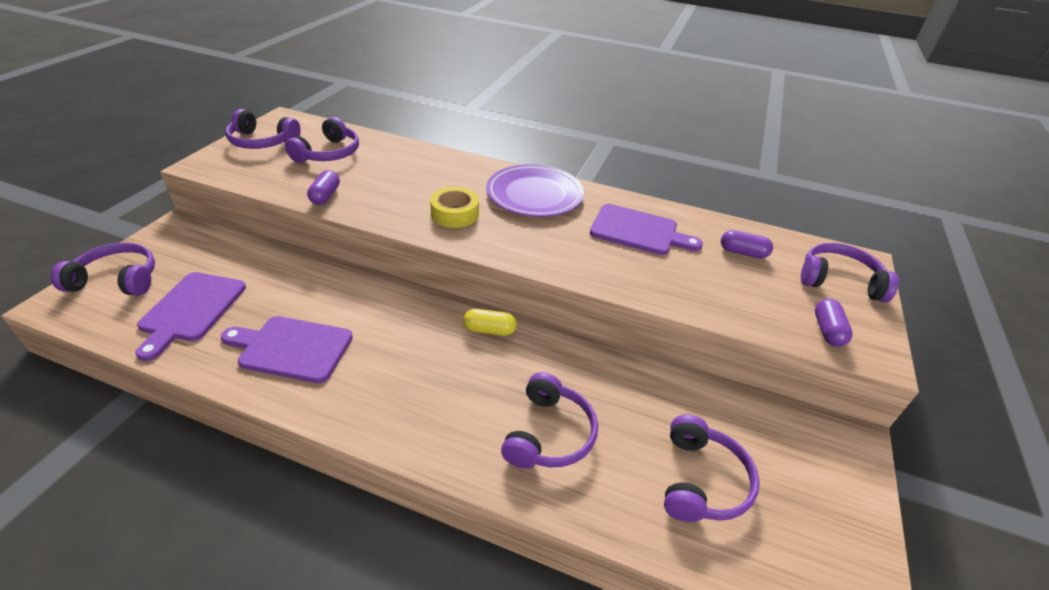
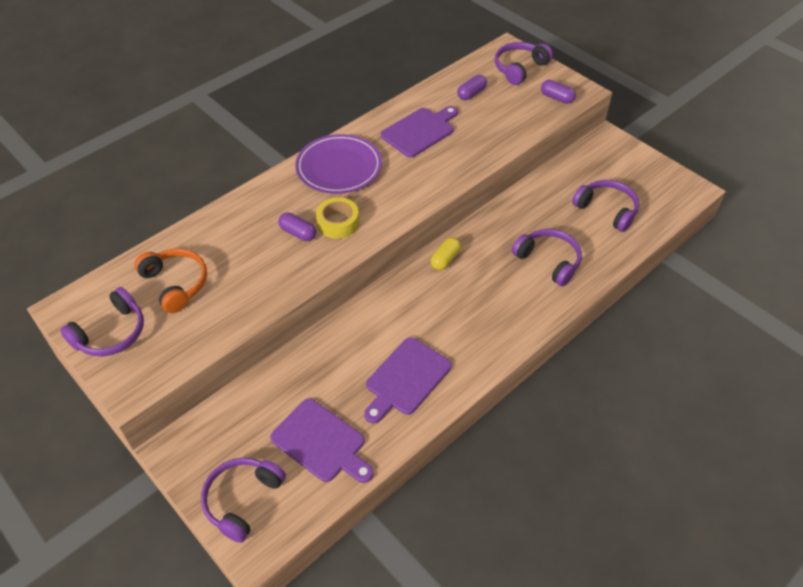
camera: 60 degrees left, 10 degrees up
purple headphones [285,117,359,163] -> orange headphones [134,249,207,313]
purple capsule [307,170,340,205] -> purple capsule moved to [278,213,316,241]

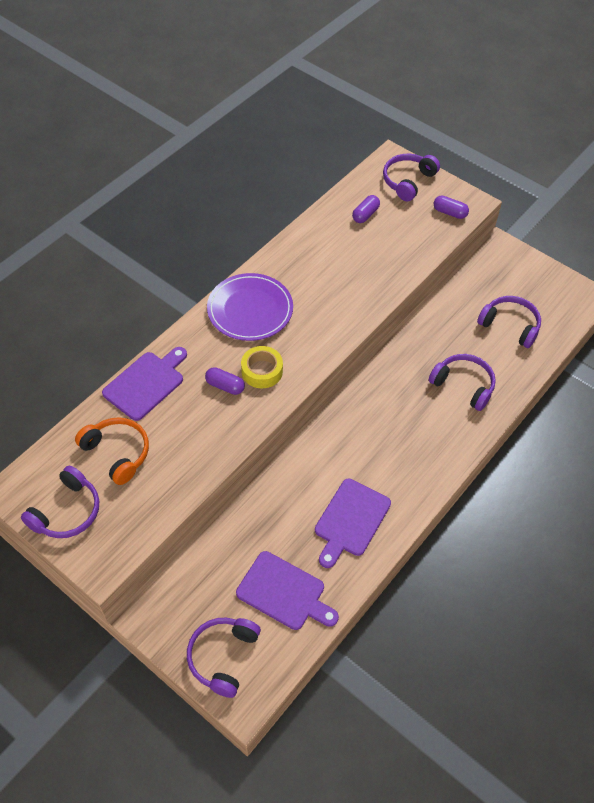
camera: 10 degrees left, 5 degrees up
purple cutting board [381,106,458,158] -> purple cutting board moved to [102,347,187,421]
yellow capsule [431,237,461,270] -> none

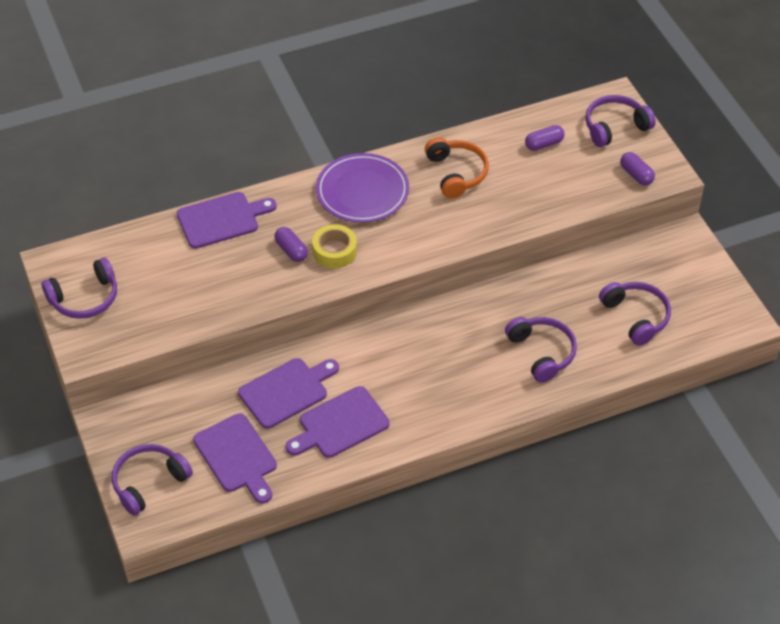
camera: 30 degrees right, 5 degrees down
orange headphones [75,417,149,485] -> orange headphones moved to [425,137,489,198]
none -> purple cutting board [238,358,339,429]

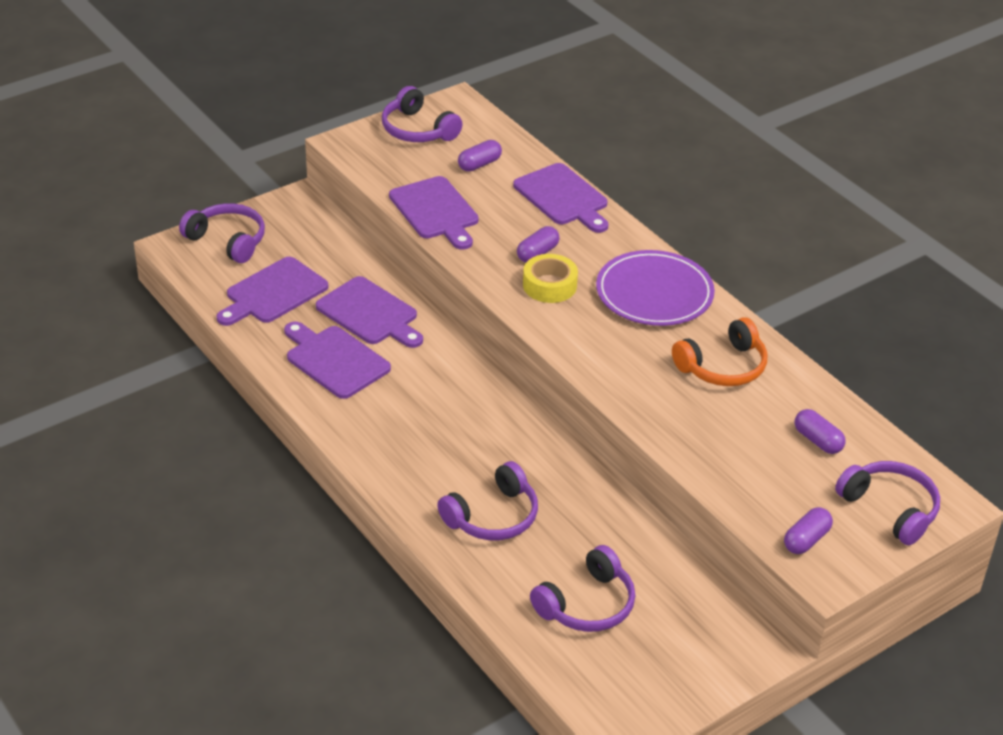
camera: 75 degrees right, 10 degrees down
none -> purple cutting board [389,176,479,250]
none -> purple capsule [458,140,502,172]

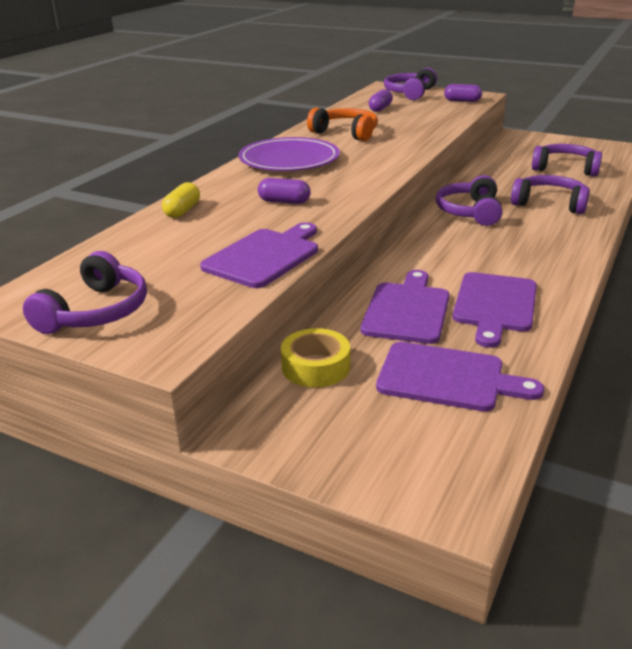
camera: 115 degrees left, 10 degrees down
purple headphones [179,203,265,263] -> purple headphones moved to [436,175,502,226]
purple capsule [458,140,502,172] -> none
purple cutting board [513,163,608,233] -> yellow capsule [162,182,200,218]
yellow tape [523,254,578,303] -> yellow tape moved to [281,328,350,388]

